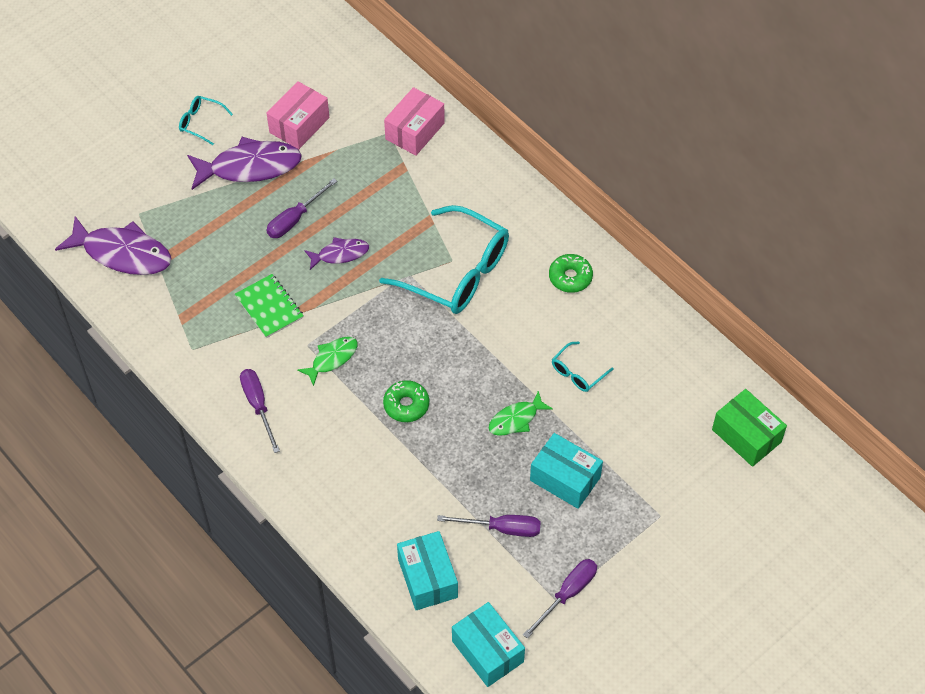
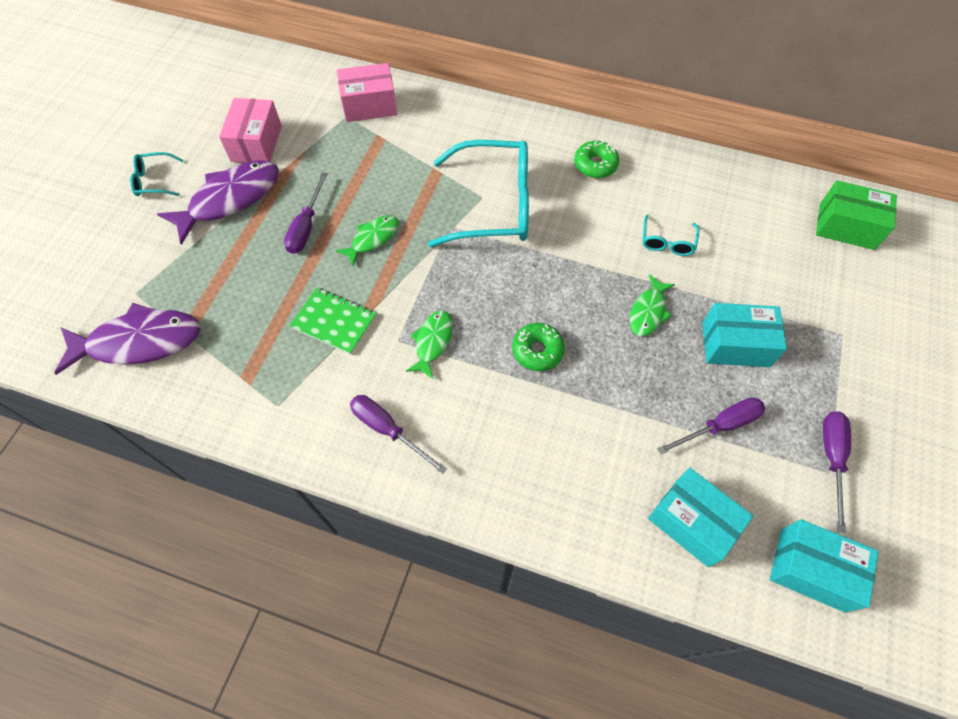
camera: 30 degrees left, 5 degrees up
purple fish [304,237,369,270] -> green fish [335,216,399,266]
pink box [384,87,445,156] -> pink box turned 75 degrees clockwise [337,63,397,122]

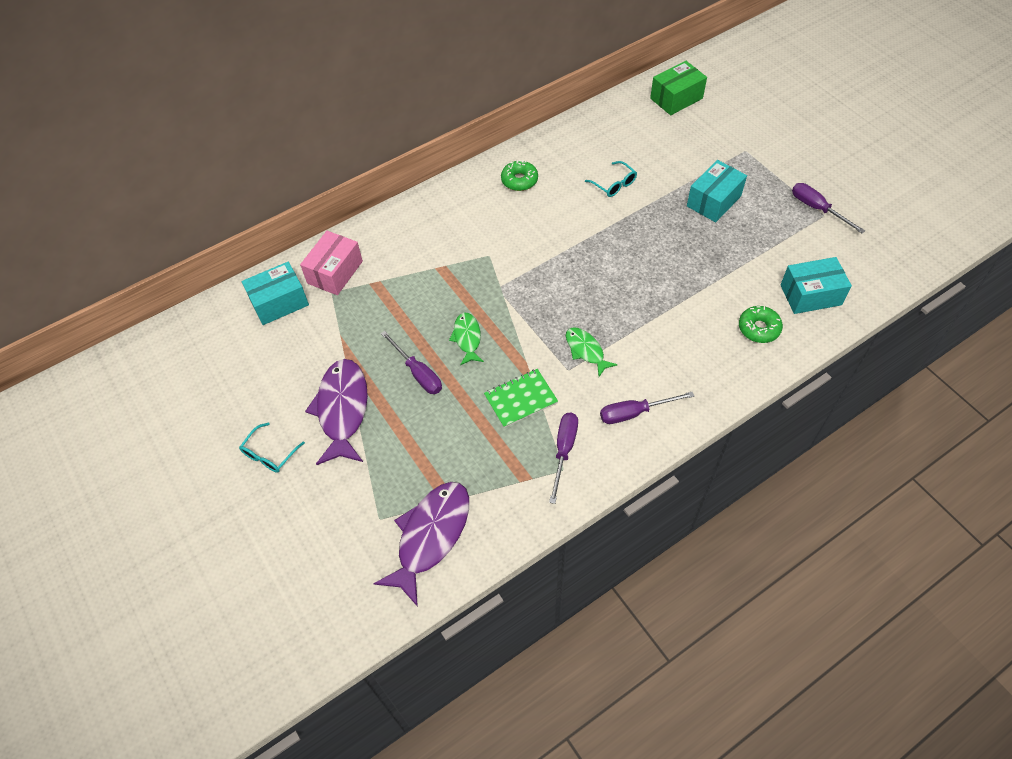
camera: 50 degrees left, 5 degrees down
pink box [219,98,282,163] -> none
turquoise glasses [428,140,529,247] -> none
green donut [512,323,565,371] -> green donut moved to [739,306,783,343]
green fish [629,274,675,336] -> none
purple screwdriver [657,397,765,454] -> purple screwdriver moved to [549,413,578,504]
turquoise box [770,519,879,612] -> turquoise box moved to [242,262,309,325]

